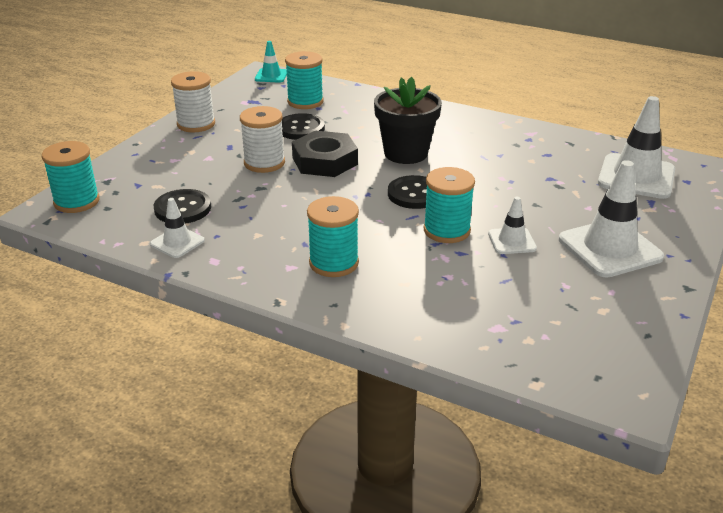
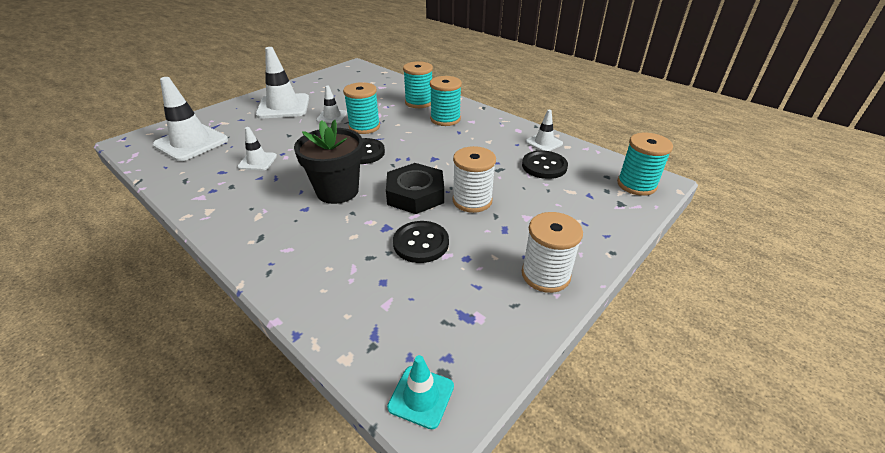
camera: 165 degrees left, 5 degrees up
turquoise spool [285,51,324,109] -> turquoise spool moved to [403,61,433,108]
none -> white traffic cone [238,127,277,170]

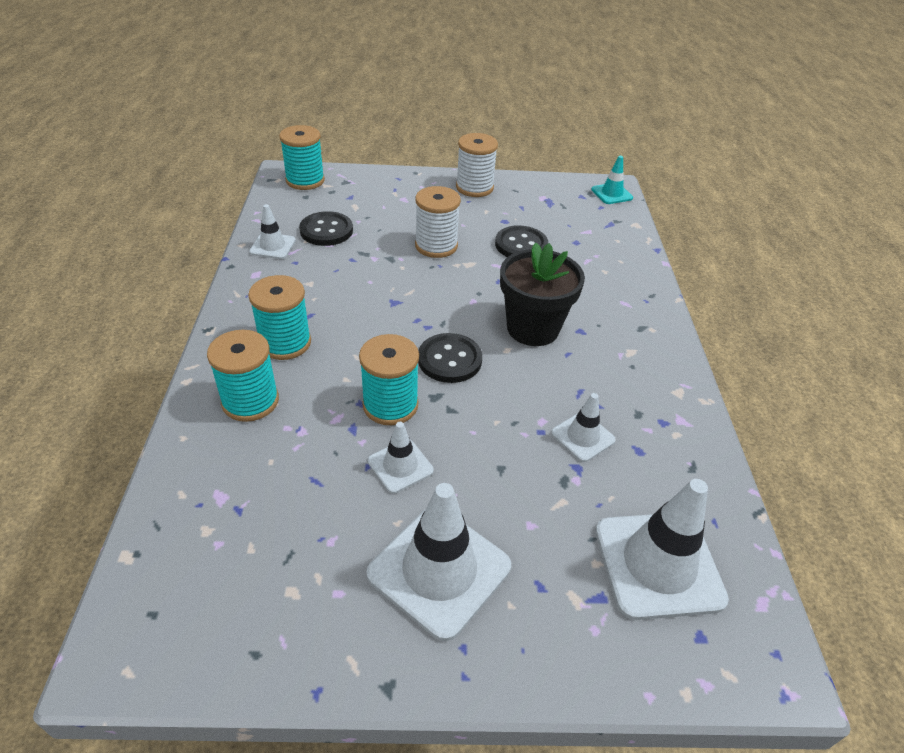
camera: 135 degrees left, 5 degrees up
black nut [386,163,444,214] -> none

